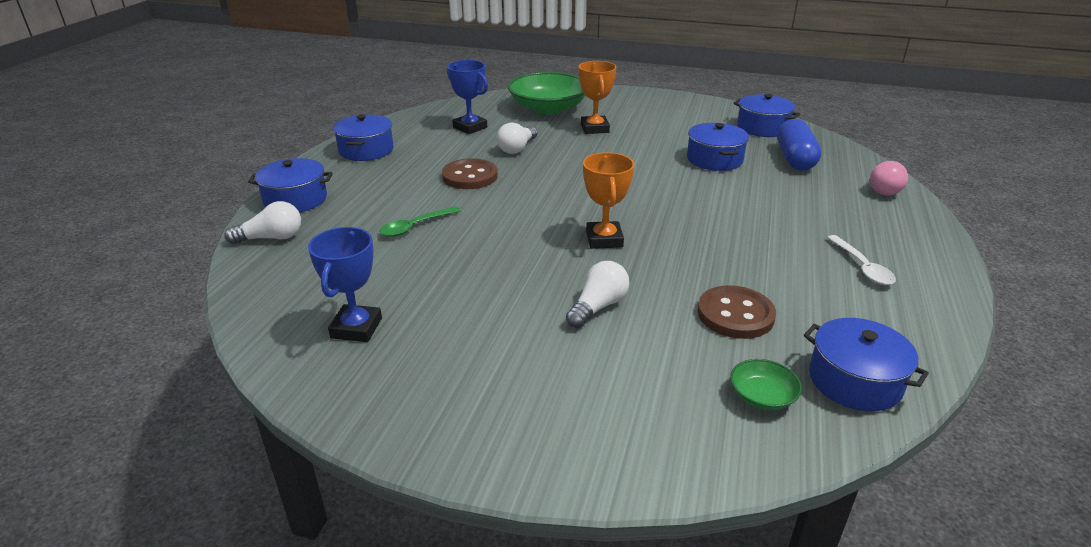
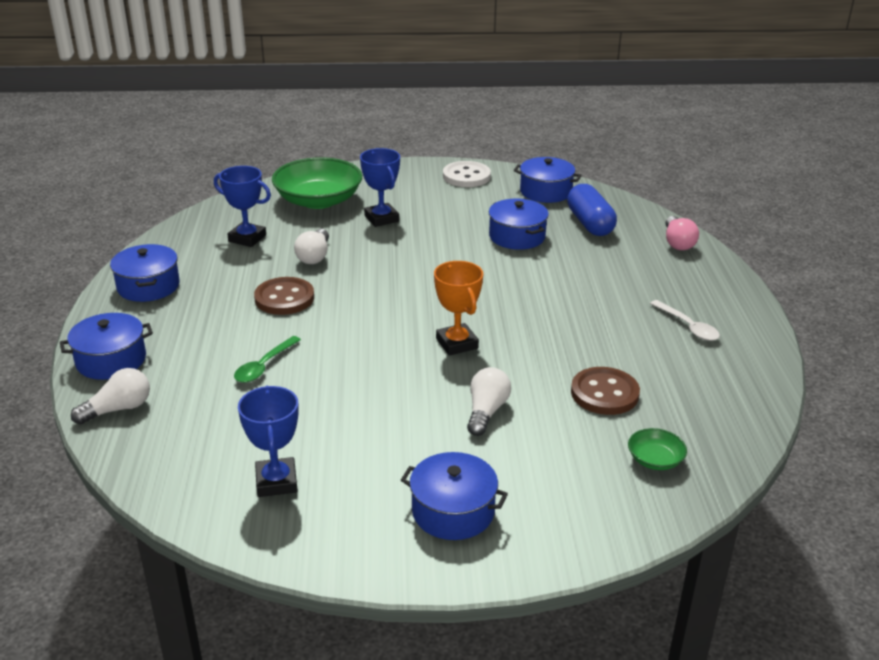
camera: 20 degrees left, 0 degrees up
orange trophy [579,61,617,134] -> blue trophy [360,148,400,227]
blue pot [804,318,929,411] -> blue pot moved to [401,452,508,540]
none -> white button [443,161,491,187]

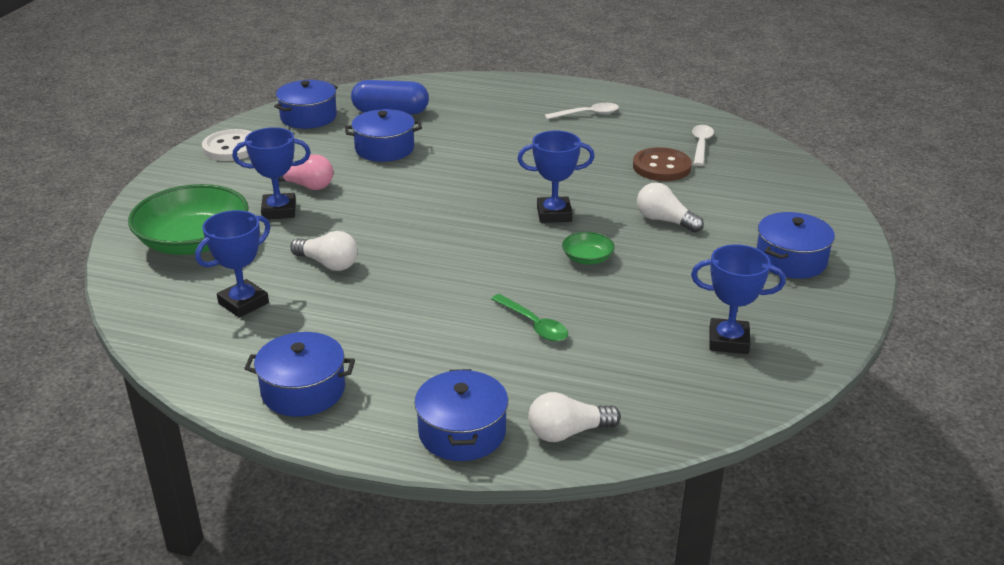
camera: 70 degrees left, 0 degrees up
white light bulb [71,368,150,425] -> white light bulb turned 90 degrees counterclockwise [528,392,621,442]
brown button [254,277,314,315] -> none
orange trophy [434,261,483,356] -> blue trophy [517,131,595,223]
green bowl [628,428,687,470] -> green bowl moved to [562,232,615,265]
pink light bulb [666,216,699,250] -> pink light bulb moved to [271,154,333,190]
none -> white spoon [692,125,714,166]

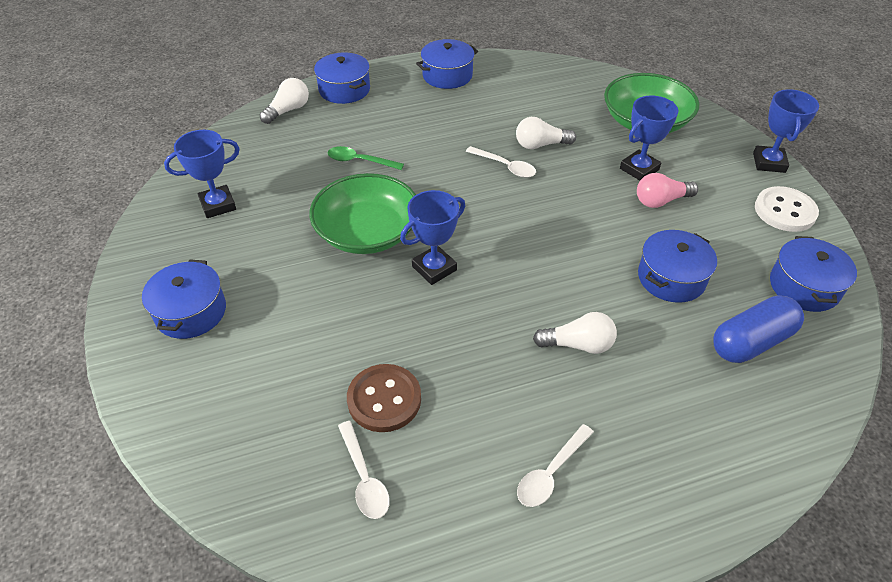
camera: 145 degrees right, 15 degrees up
blue trophy [195,210,270,318] -> blue trophy moved to [753,89,819,173]
green bowl [562,232,615,265] -> green bowl [309,173,416,254], size x2.26
white light bulb [637,182,704,233] -> white light bulb moved to [533,312,617,354]
none -> white spoon [466,146,536,178]

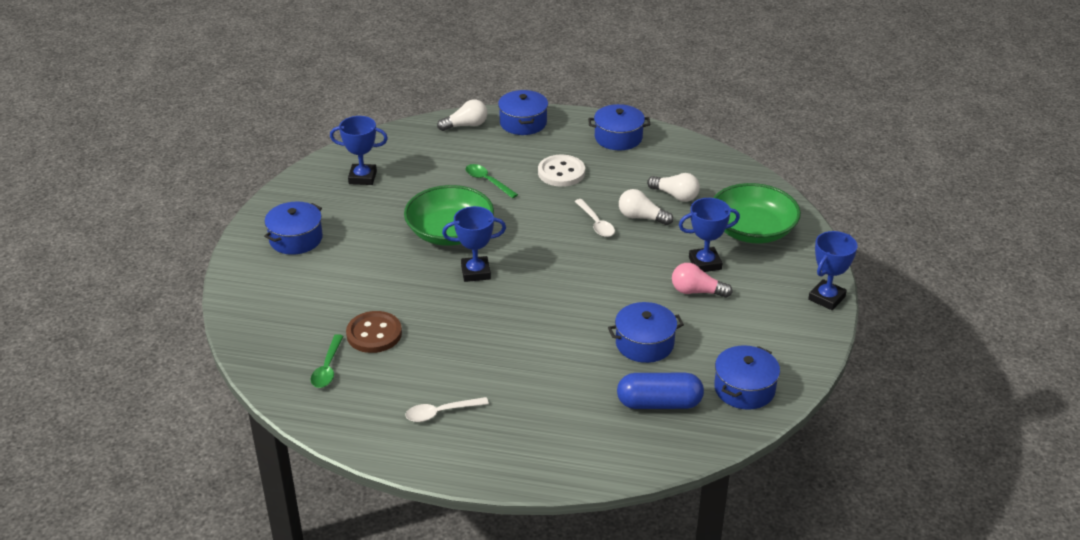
camera: 30 degrees right, 10 degrees down
white spoon [338,421,390,519] -> green spoon [311,334,344,388]
white light bulb [533,312,617,354] -> white light bulb moved to [647,173,700,202]
white button [755,186,819,232] -> white button moved to [538,155,585,187]

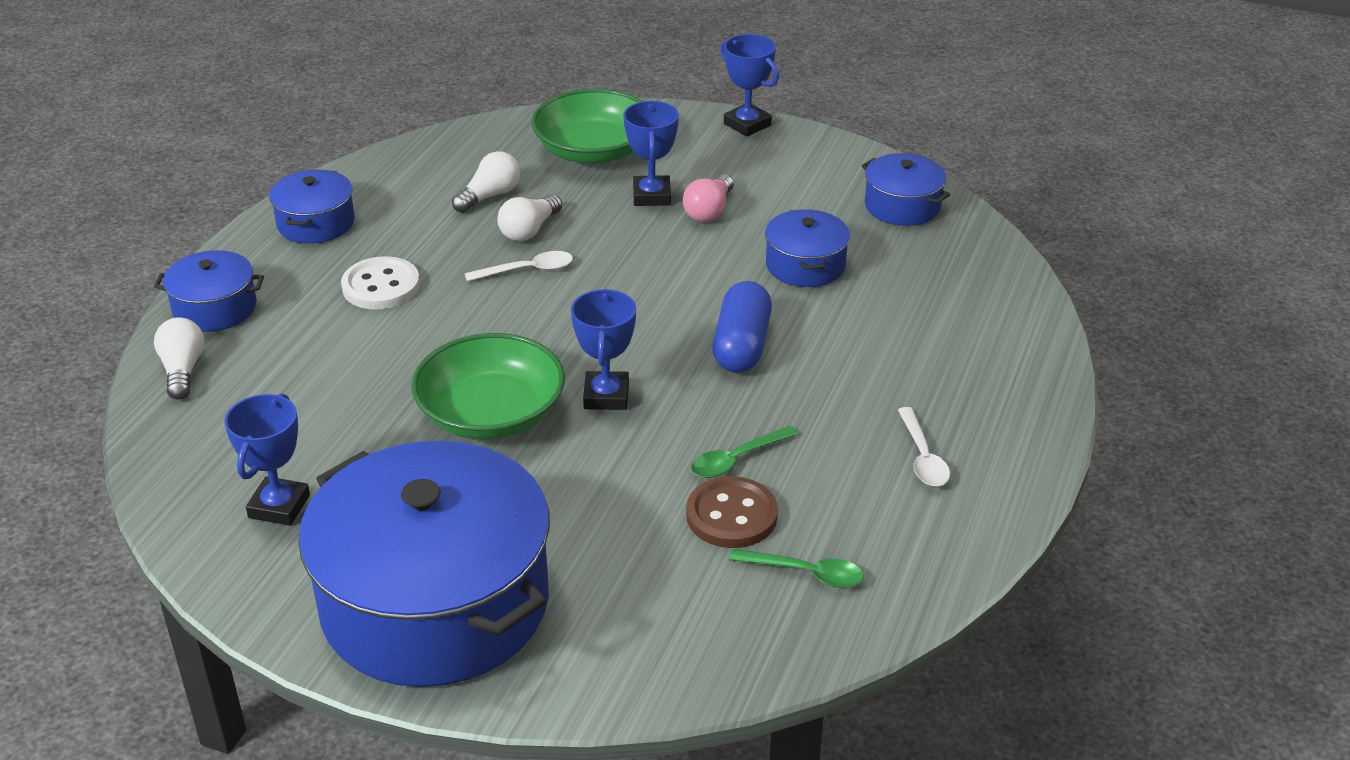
camera: 80 degrees left, 0 degrees up
blue pot [264,202,323,255] -> blue pot [298,441,550,687], size x2.23
green spoon [465,164,518,198] -> green spoon moved to [691,426,798,478]
blue capsule [617,373,704,409] -> blue capsule moved to [712,281,772,373]

